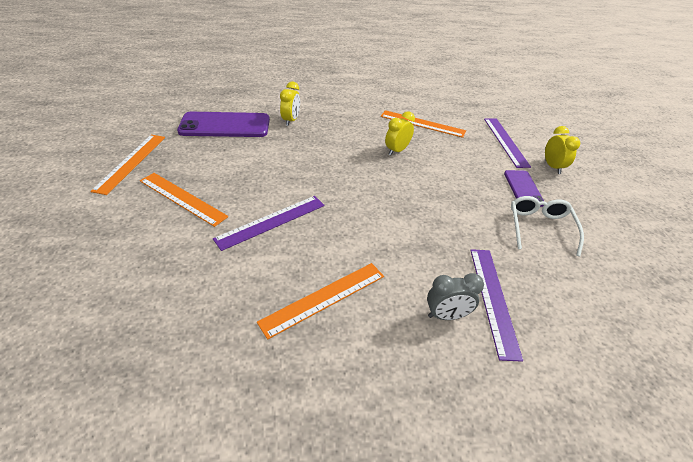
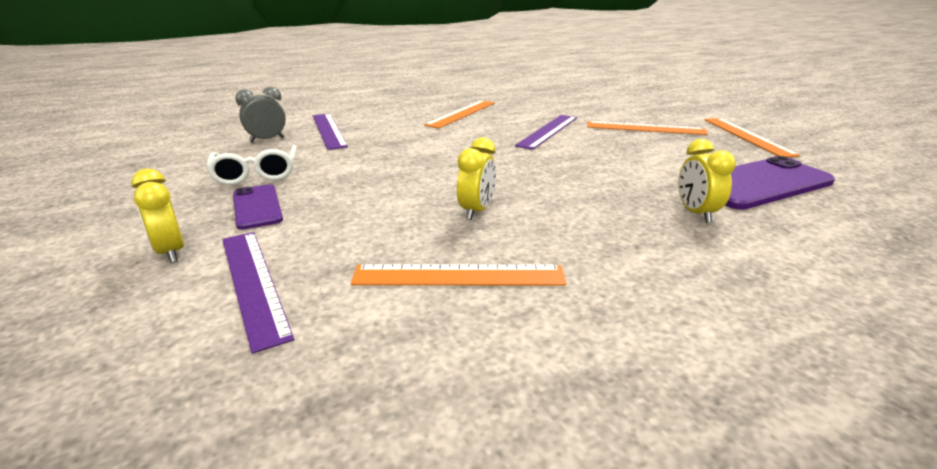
camera: 160 degrees right, 15 degrees down
grey clock [427,273,484,320] -> grey clock moved to [235,87,286,143]

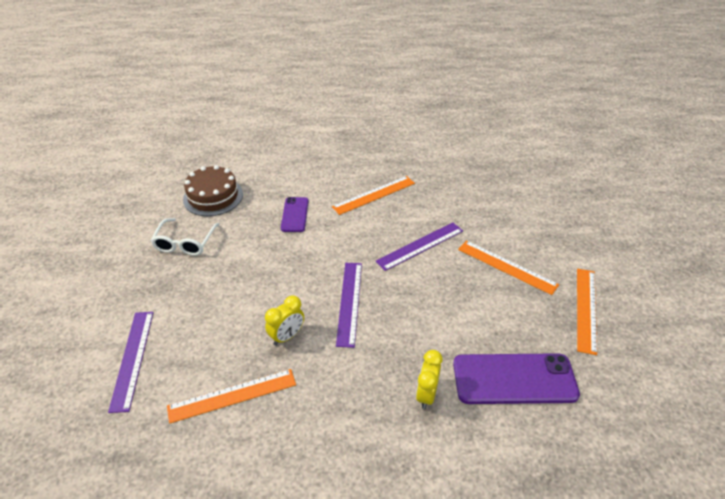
camera: 25 degrees right, 15 degrees up
yellow clock [131,168,184,263] -> none
purple phone [233,184,283,230] -> purple phone moved to [281,197,308,232]
grey clock [235,87,286,143] -> brown cake [183,165,243,216]
purple ruler [313,114,348,150] -> purple ruler moved to [336,263,362,348]
orange ruler [351,264,567,286] -> orange ruler turned 45 degrees counterclockwise [167,369,296,424]

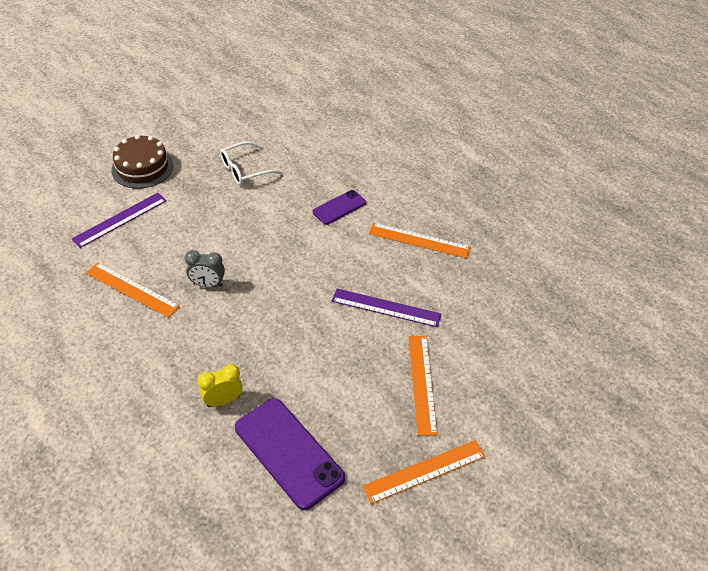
camera: 50 degrees right, 5 degrees up
brown cake [183,165,243,216] -> brown cake moved to [111,135,174,189]
yellow clock [265,296,304,345] -> grey clock [184,250,225,288]
purple ruler [336,263,362,348] -> none

